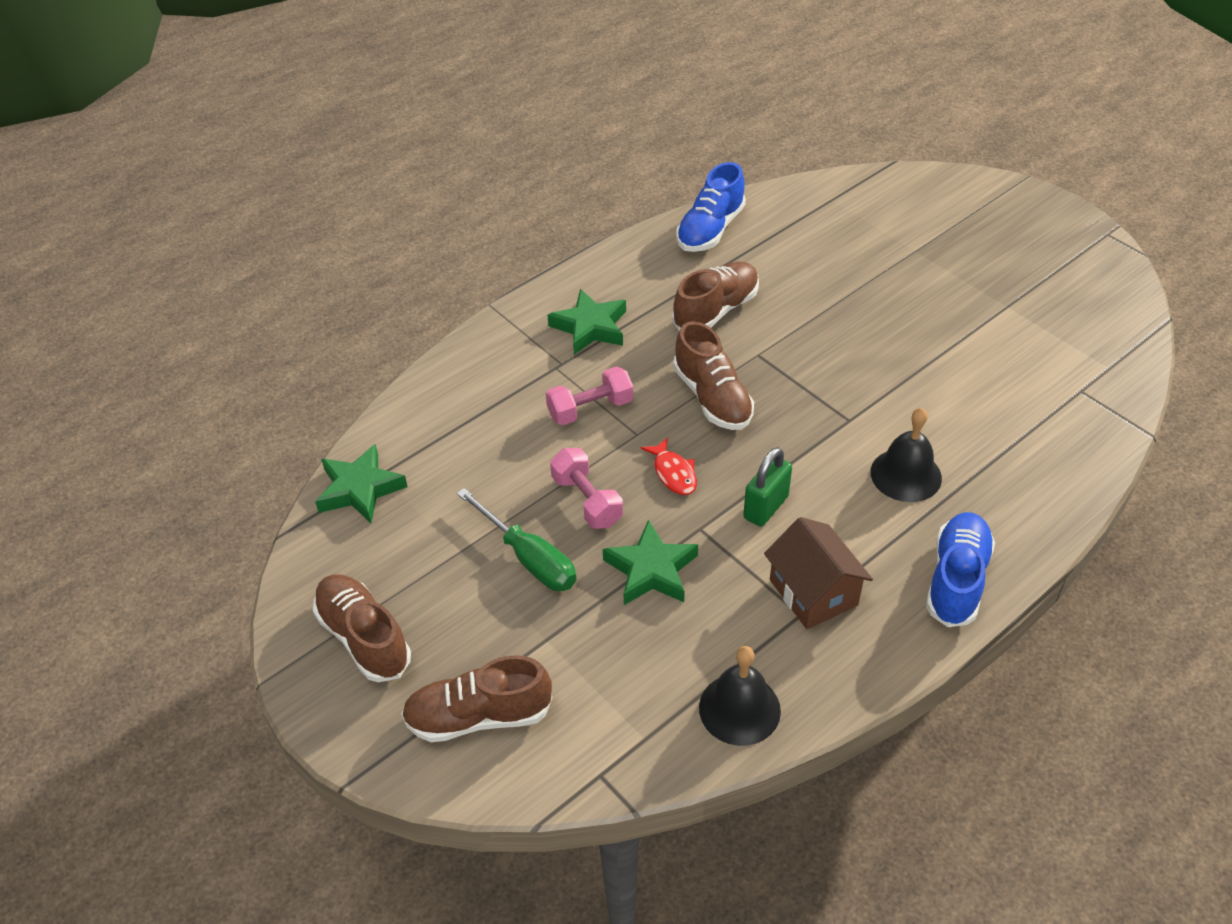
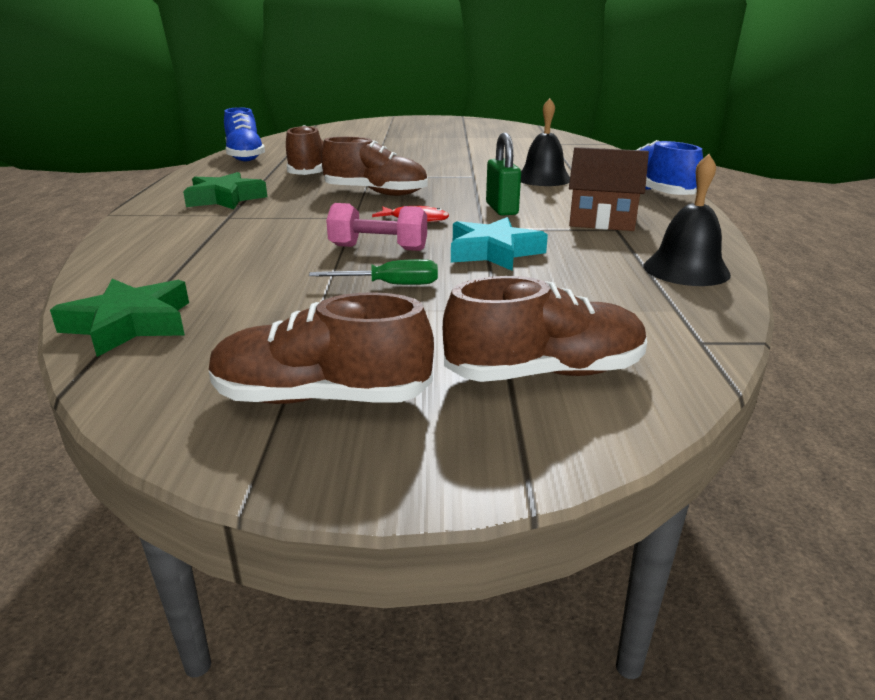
camera: 50 degrees left, 20 degrees down
brown shoe [401,655,552,742] -> brown shoe turned 135 degrees counterclockwise [443,276,647,382]
green screwdriver [457,488,576,591] -> green screwdriver [309,259,438,285], size x0.65
pink dumbbell [546,366,633,425] -> none
green star [603,520,698,605] -> turquoise star [451,217,548,271]

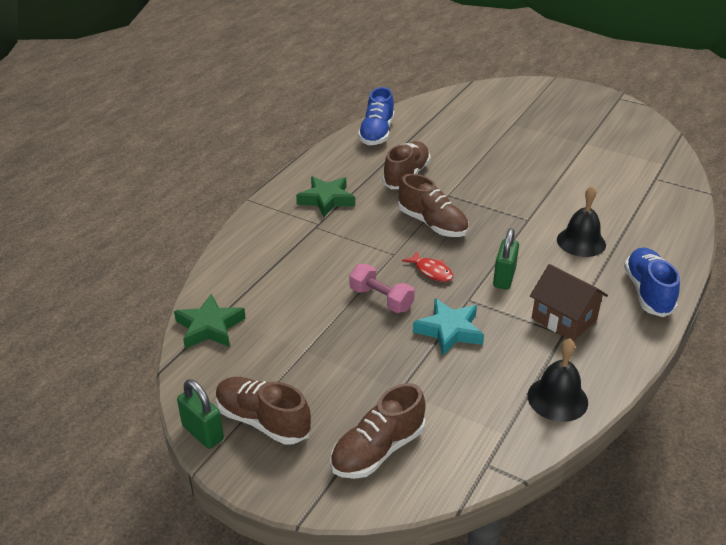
camera: 30 degrees right, 10 degrees up
green screwdriver [309,259,438,285] -> none
brown shoe [443,276,647,382] -> brown shoe turned 120 degrees clockwise [330,383,426,479]
none -> green padlock [177,379,224,449]

